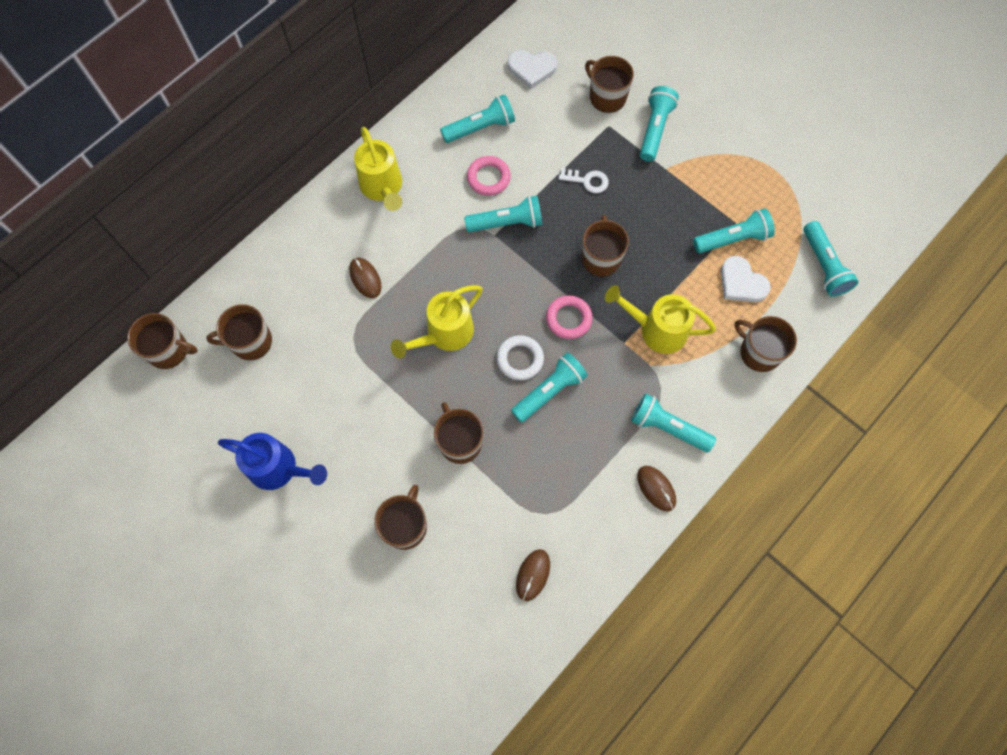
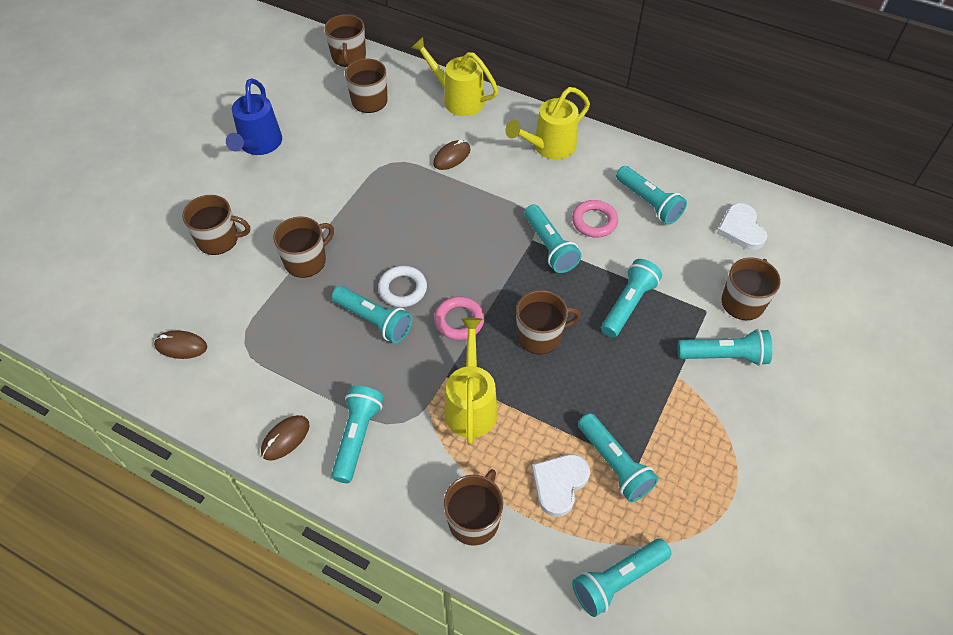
camera: 75 degrees right, 15 degrees down
yellow watering can [391,285,483,358] -> yellow watering can moved to [411,37,499,116]
white key [559,167,609,193] -> turquoise flashlight [601,259,662,337]

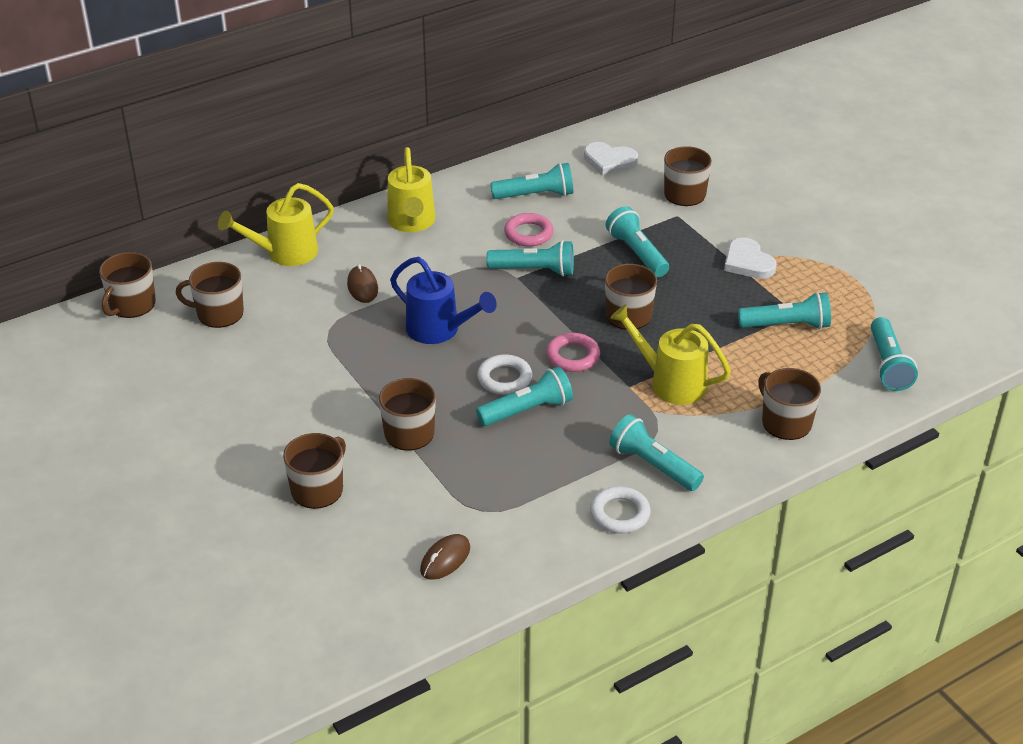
camera: 60 degrees left, 15 degrees down
blue watering can [226,78,282,155] -> blue watering can moved to [390,257,497,344]
brown mouse [261,415,310,461] -> white ring [590,486,651,534]
brown mug [324,14,366,67] -> brown mug turned 90 degrees clockwise [99,252,156,318]
white heart [532,454,590,517] -> white heart moved to [724,237,776,279]
turquoise flashlight [678,329,773,366] -> none

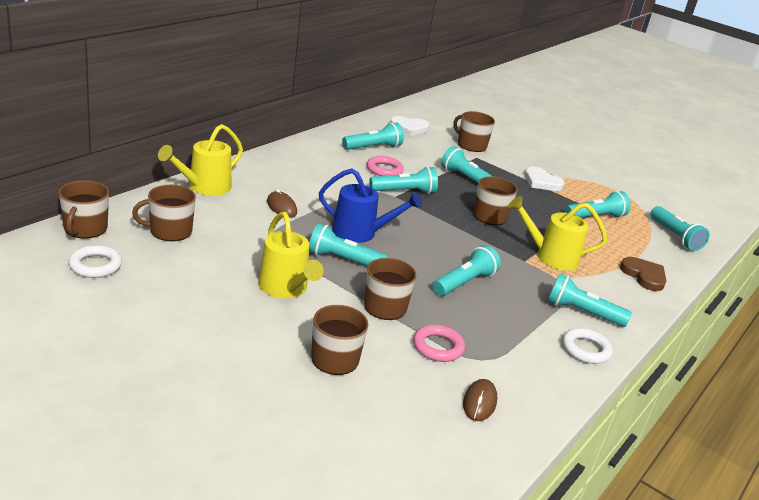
camera: 25 degrees left, 10 degrees down
yellow watering can [387,147,435,232] -> yellow watering can moved to [258,212,324,298]
white ring [477,354,532,395] -> white ring moved to [69,245,122,278]
pink ring [546,333,600,372] -> pink ring moved to [413,324,465,362]
brown mug [758,368,821,440] -> brown heart [620,257,666,291]
none -> turquoise flashlight [309,223,389,266]

